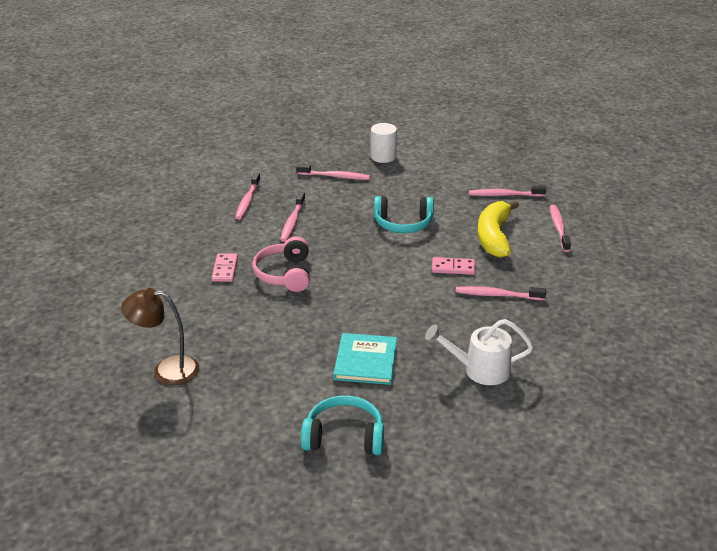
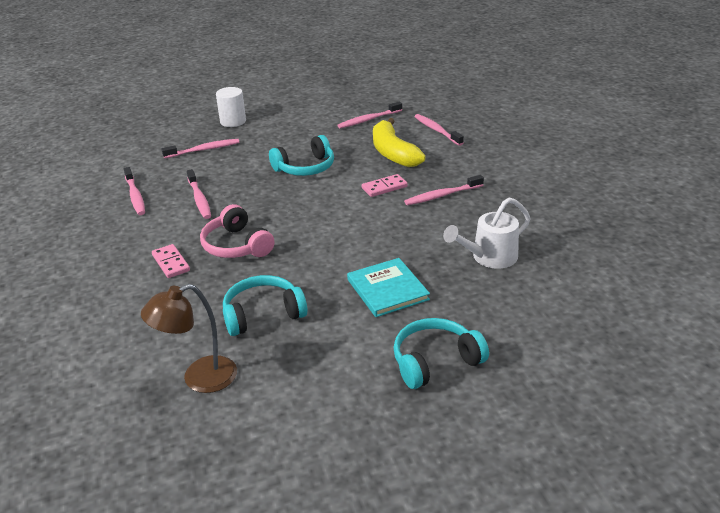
camera: 30 degrees left, 0 degrees up
none -> turquoise headphones [223,275,307,336]

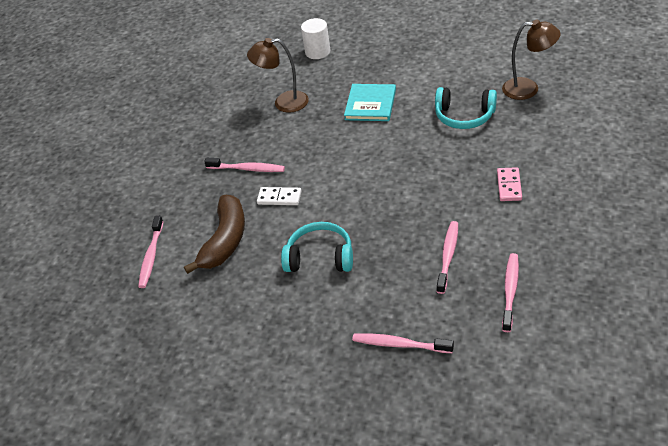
camera: 140 degrees left, 10 degrees up
pink headphones [200,204,275,258] -> none
white cylinder [216,87,246,127] -> white cylinder moved to [301,18,330,59]
pink toothbrush [337,102,402,128] -> none
pink domino [362,174,408,197] -> white domino [257,187,302,205]
yellow banana [373,118,425,167] -> brown banana [184,195,245,274]
turquoise headphones [393,318,489,389] -> none
white watering can [443,198,531,269] -> brown lamp [247,38,309,113]

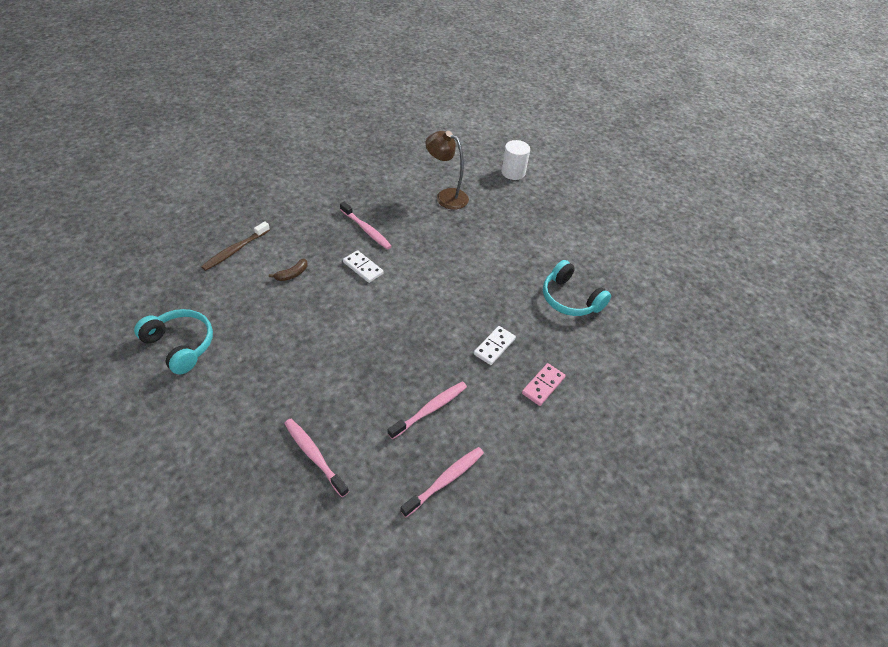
camera: 25 degrees right, 5 degrees up
pink toothbrush [138,215,164,288] -> brown toothbrush [201,221,270,271]
brown banana [184,195,245,274] -> brown banana [269,258,308,281], size x0.43
turquoise headphones [281,222,353,272] -> turquoise headphones moved to [134,309,213,374]
turquoise book [344,84,396,121] -> none
brown lamp [502,19,561,100] -> none
none -> white domino [474,326,516,365]

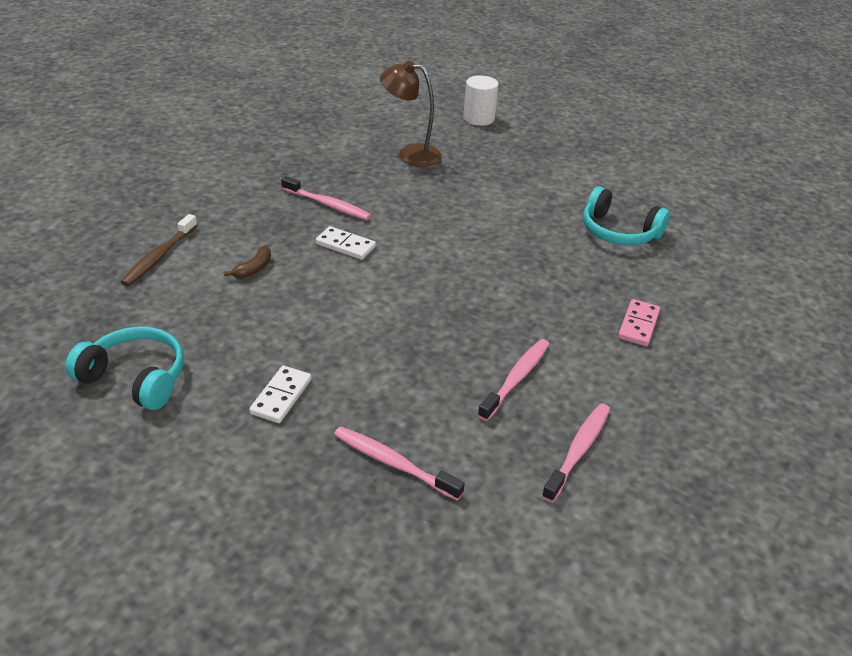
camera: 15 degrees left, 10 degrees down
white domino [474,326,516,365] -> white domino moved to [249,366,311,423]

